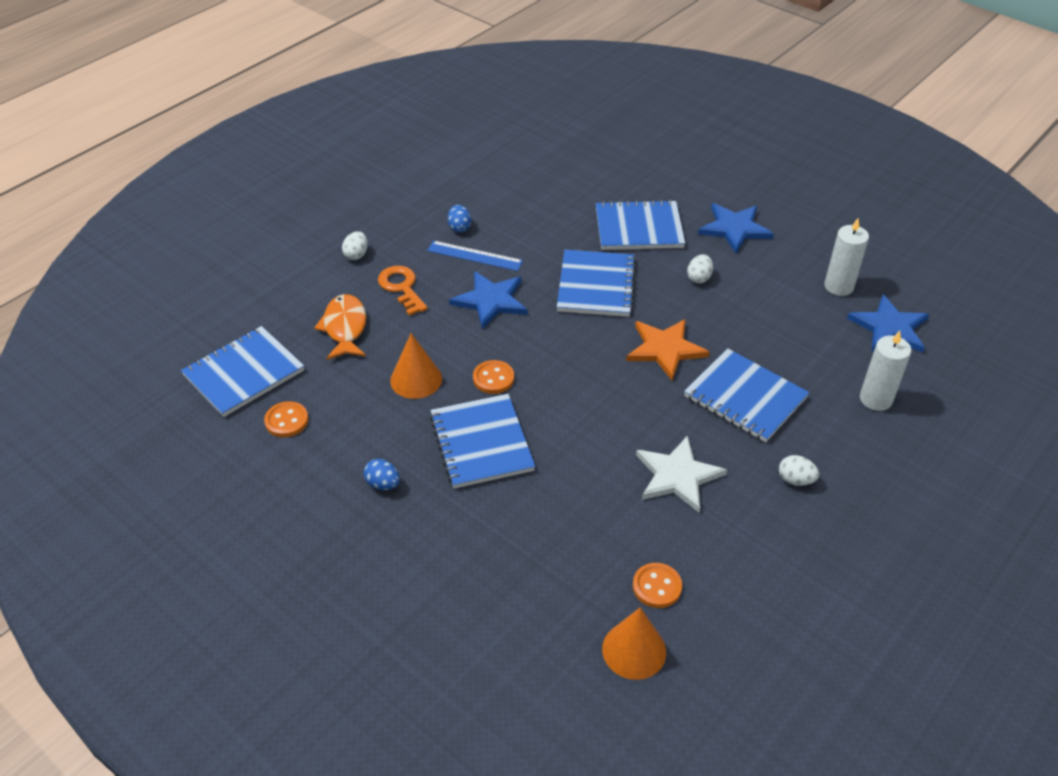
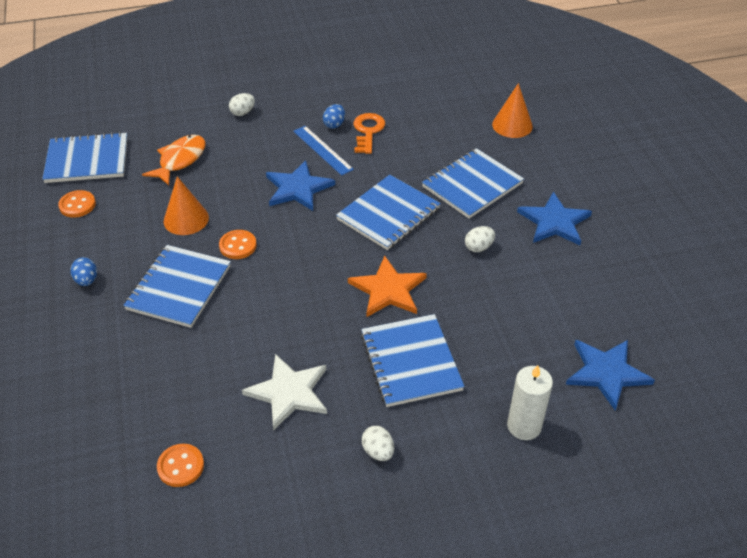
camera: 35 degrees right, 0 degrees up
orange key [378,266,428,316] -> orange key moved to [354,113,385,154]
blue notebook [595,200,685,250] -> blue notebook turned 75 degrees counterclockwise [422,148,524,219]
orange cone [602,608,666,680] -> orange cone moved to [492,83,533,138]
white candle [824,218,869,296] -> none

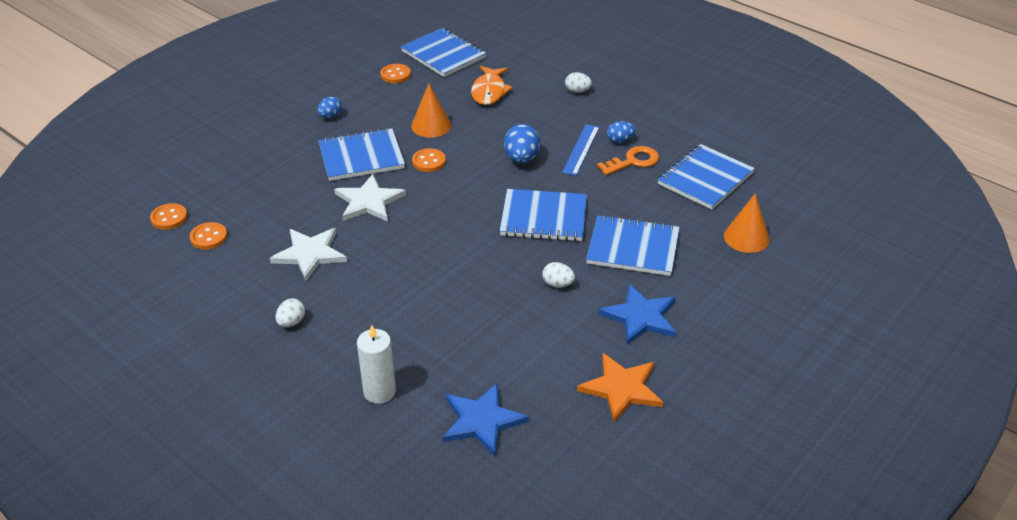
camera: 55 degrees right, 5 degrees down
orange fish [142,135,206,185] -> orange fish turned 105 degrees clockwise [471,66,513,105]
blue star [266,160,335,211] -> blue egg [504,124,540,164]
orange star [348,256,427,317] -> orange star moved to [577,353,663,422]
blue notebook [361,314,465,407] -> blue notebook moved to [658,144,755,210]
none -> orange button [150,203,188,230]
none -> white star [334,174,406,222]

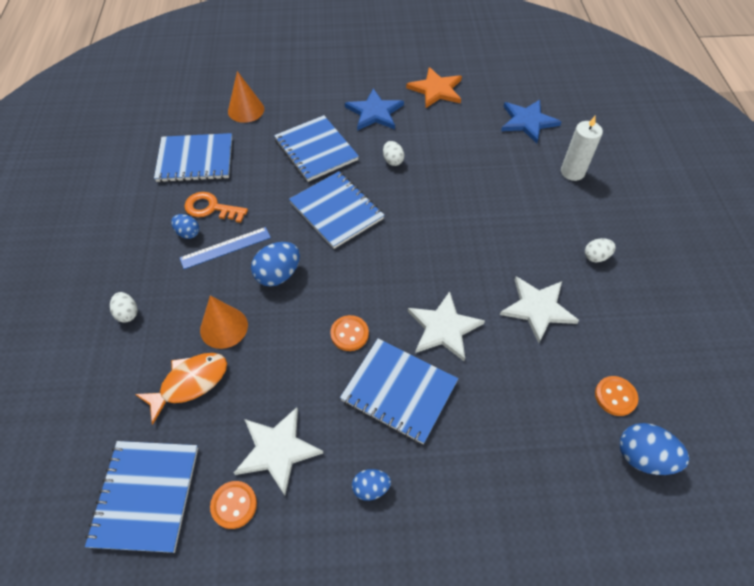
camera: 135 degrees left, 15 degrees up
orange button [150,203,188,230] -> blue egg [619,423,689,475]
orange cone [411,84,451,138] -> orange cone moved to [200,296,248,349]
none -> white star [234,407,323,496]

